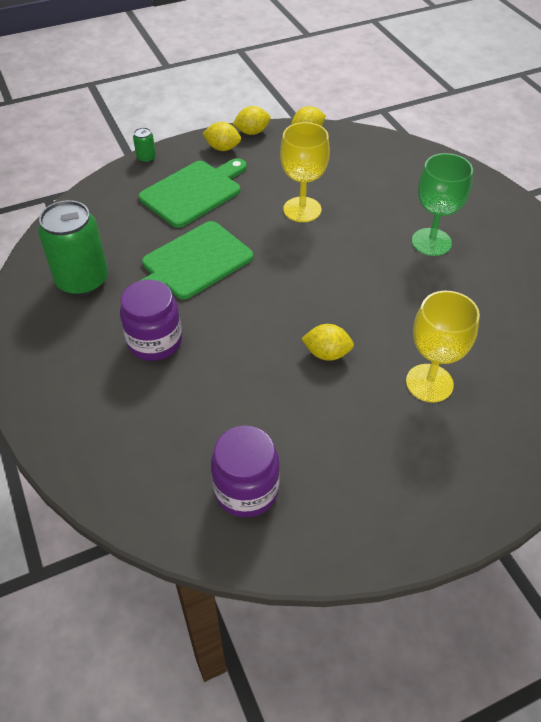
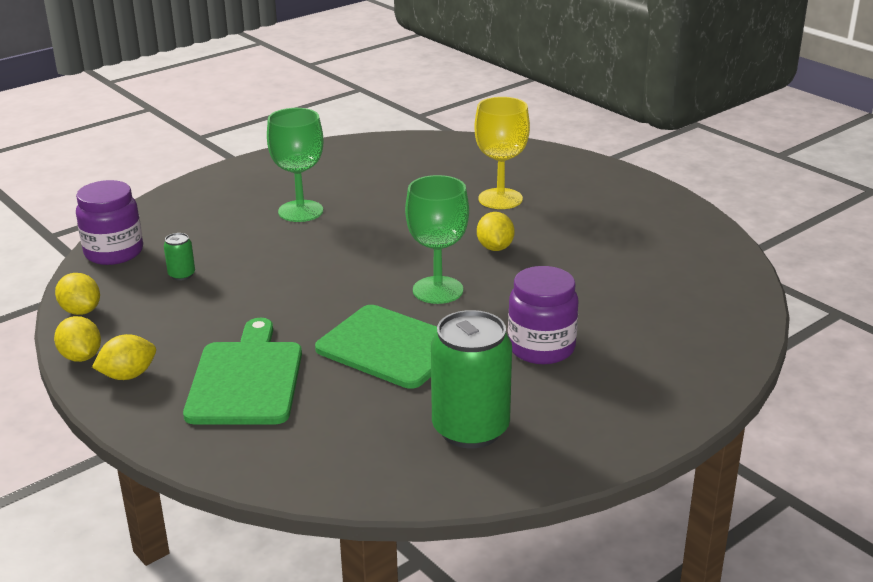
camera: 105 degrees left, 20 degrees down
green can [133,127,156,163] -> green can moved to [164,233,195,281]
green cutting board [139,158,247,228] -> green cutting board turned 60 degrees clockwise [183,318,302,425]
yellow lemon [202,122,241,151] -> yellow lemon turned 60 degrees clockwise [92,334,156,380]
purple jar [211,425,280,517] -> purple jar moved to [76,180,143,265]
yellow goblet [280,122,330,222] -> none
none -> green goblet [405,175,469,304]

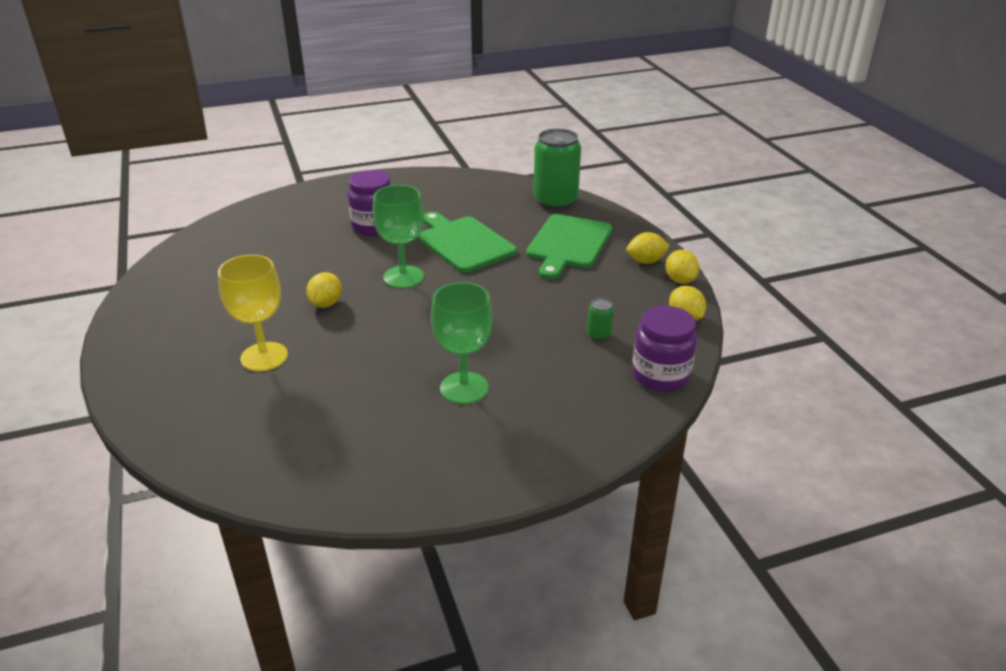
camera: 160 degrees left, 5 degrees up
green can [431,310,512,449] -> green can moved to [534,129,581,210]

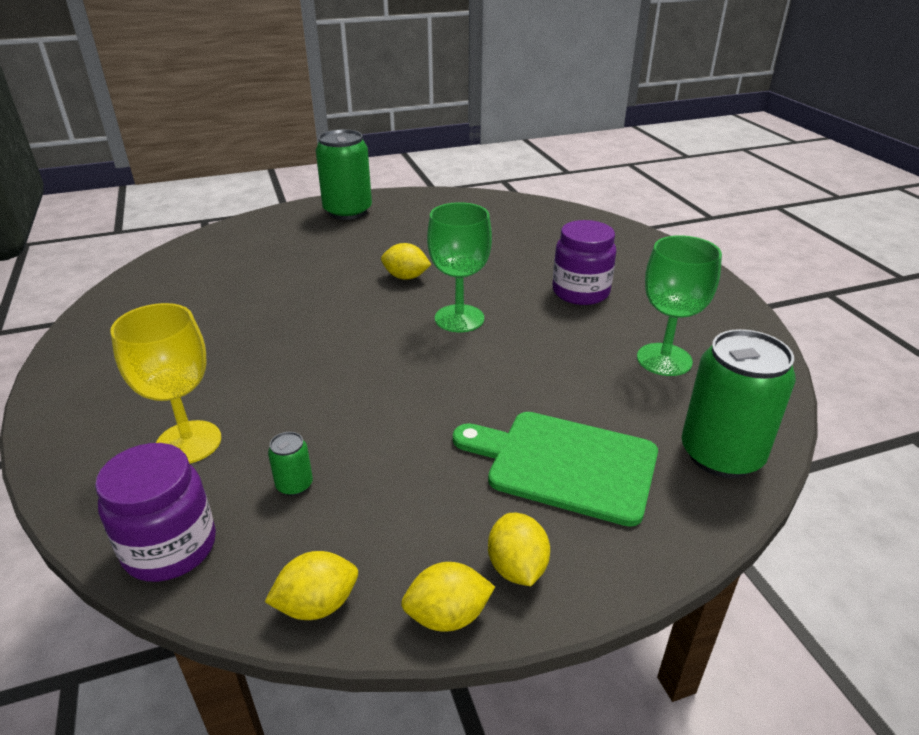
camera: 90 degrees right, 0 degrees up
yellow goblet [218,255,288,371] -> yellow goblet moved to [110,303,221,464]
green cutting board [418,212,517,273] -> none
green goblet [431,282,493,404] -> green goblet moved to [637,235,722,376]
none -> green can [316,129,372,220]

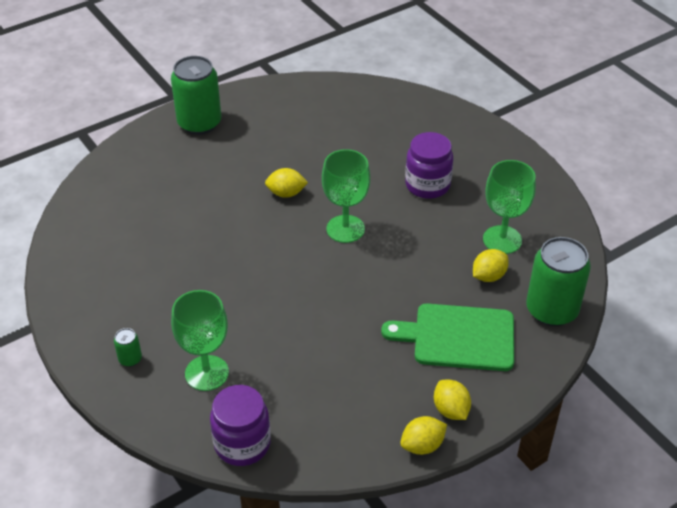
camera: 15 degrees left, 10 degrees up
yellow goblet [110,303,221,464] -> green goblet [171,290,229,391]
yellow lemon [265,551,358,620] -> yellow lemon moved to [473,249,509,282]
green can [268,432,313,496] -> green can moved to [114,328,142,367]

